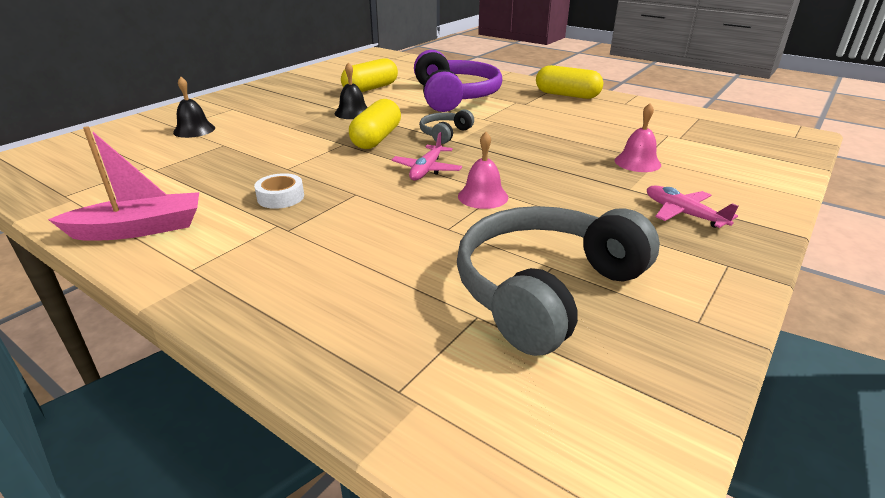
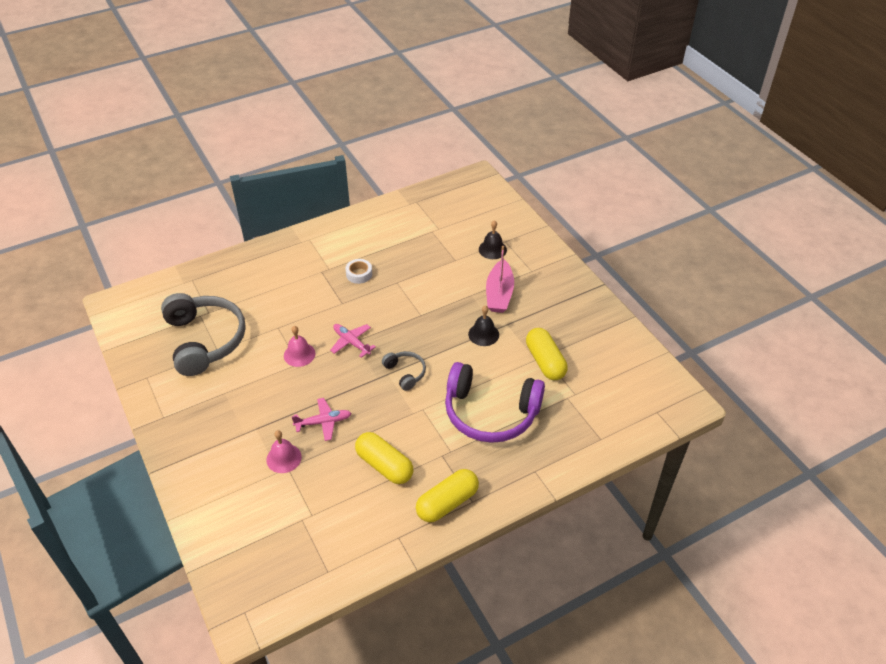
camera: 115 degrees right, 15 degrees up
pink boat [48,126,199,241] -> pink boat moved to [486,246,514,313]
yellow capsule [349,99,401,149] -> yellow capsule moved to [355,432,413,484]
pink plane [647,186,738,228] -> pink plane moved to [292,398,351,441]

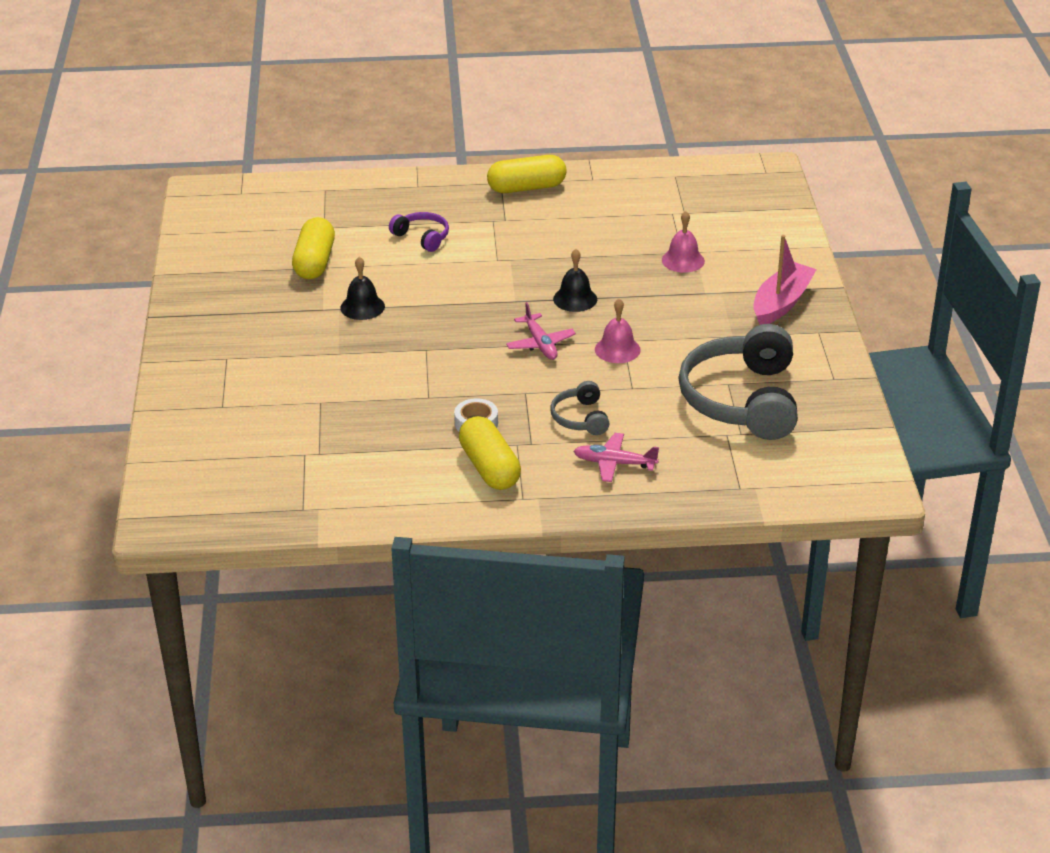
camera: 155 degrees left, 10 degrees down
pink plane [292,398,351,441] -> pink plane moved to [574,433,659,482]
yellow capsule [355,432,413,484] -> yellow capsule moved to [459,416,521,490]
grey headphones [382,351,426,391] -> grey headphones moved to [550,381,609,435]
purple headphones [445,362,545,443] -> purple headphones [389,212,449,252], size x0.46
black bell [479,220,507,259] -> black bell moved to [553,249,597,312]
pink boat [486,246,514,313] -> pink boat moved to [753,235,817,325]

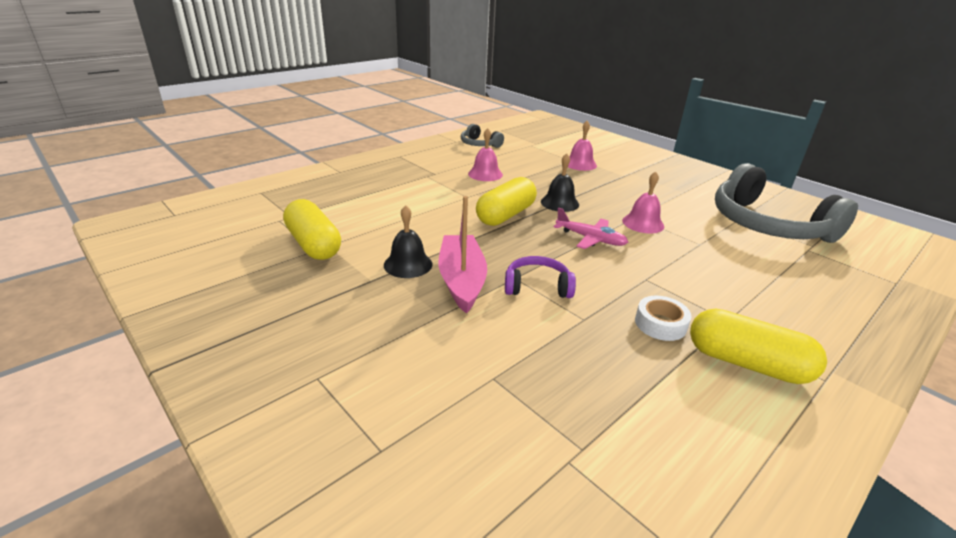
camera: 40 degrees left, 5 degrees down
purple headphones [389,212,449,252] -> purple headphones moved to [505,256,576,298]
yellow capsule [487,155,567,193] -> yellow capsule moved to [476,177,537,226]
grey headphones [550,381,609,435] -> grey headphones moved to [461,124,504,148]
pink plane [574,433,659,482] -> none
pink boat [753,235,817,325] -> pink boat moved to [439,196,487,314]
none -> pink bell [468,128,503,181]

